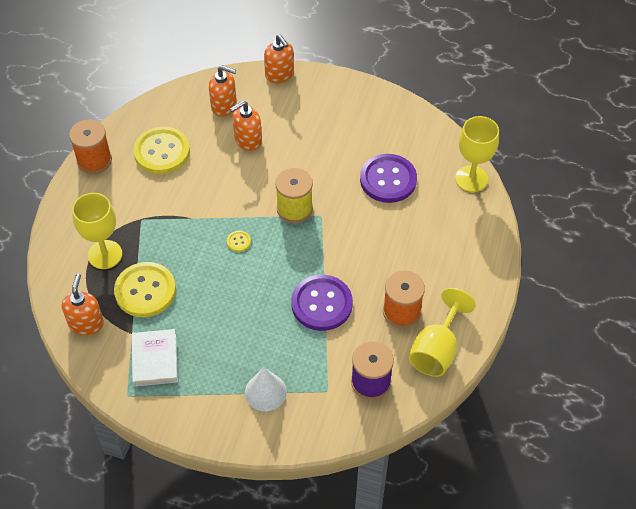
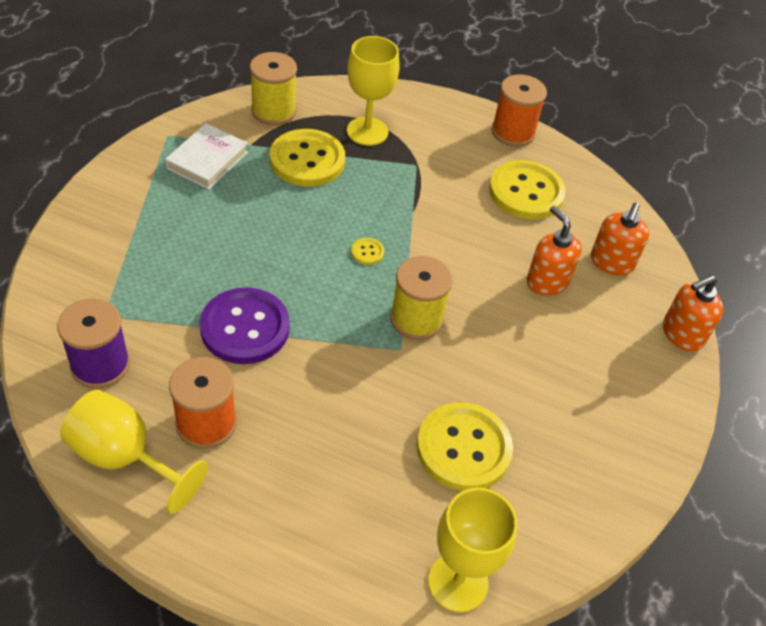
camera: 90 degrees right, 5 degrees down
orange soap dispenser [62,274,104,335] -> yellow spool [250,52,297,126]
white book [132,329,178,387] -> white book turned 60 degrees counterclockwise [165,123,248,190]
white cone [245,367,287,411] -> none
purple button [360,154,417,203] -> yellow button [417,402,513,491]

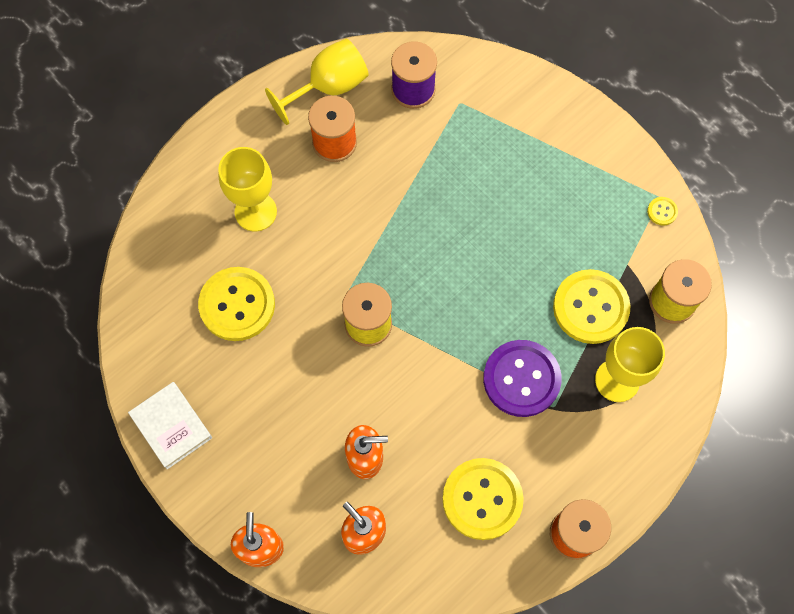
camera: 120 degrees right, 20 degrees up
white book [165,123,248,190] -> white book moved to [128,382,212,469]
purple button [200,288,290,364] -> purple button moved to [483,340,562,417]
yellow button [351,238,384,265] -> yellow button moved to [647,197,678,226]
yellow goblet [428,488,518,612] -> yellow goblet moved to [218,147,277,231]

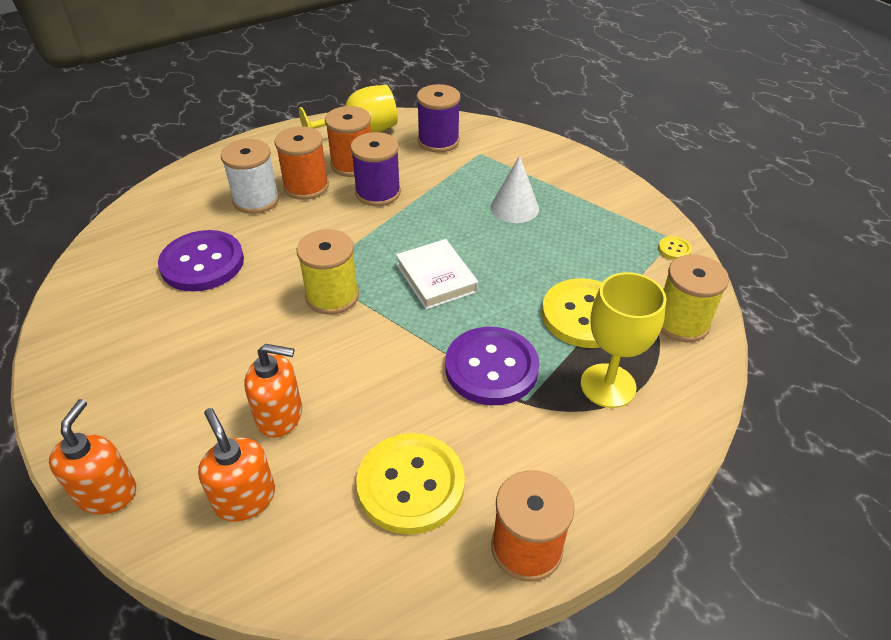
camera: 10 degrees right, 25 degrees down
white book [128,382,212,469] -> white book moved to [396,239,478,310]
yellow button [198,267,275,341] -> purple button [158,230,244,292]
yellow goblet [218,147,277,231] -> white spool [221,139,279,214]
none -> orange spool [275,126,329,200]
none -> purple spool [350,132,401,206]
none -> white cone [491,156,539,223]

